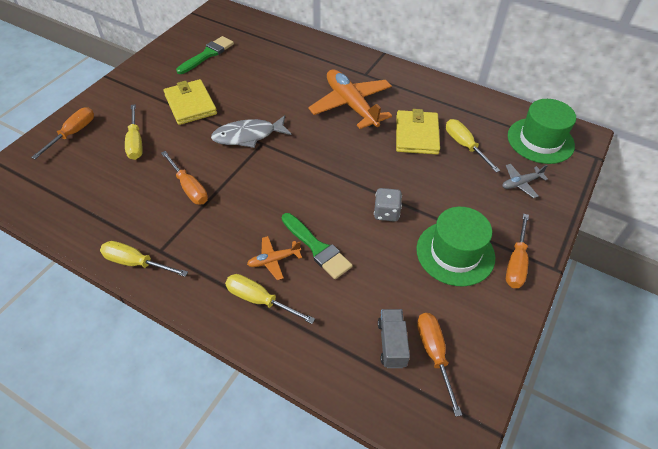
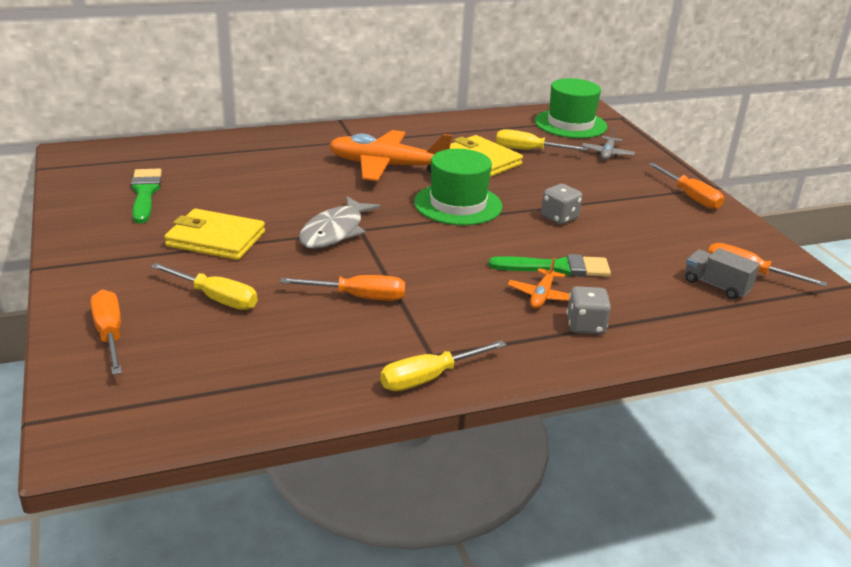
camera: 50 degrees left, 20 degrees down
yellow screwdriver [225,274,315,324] -> grey dice [567,286,611,334]
green hat [416,207,495,286] -> green hat moved to [414,149,503,225]

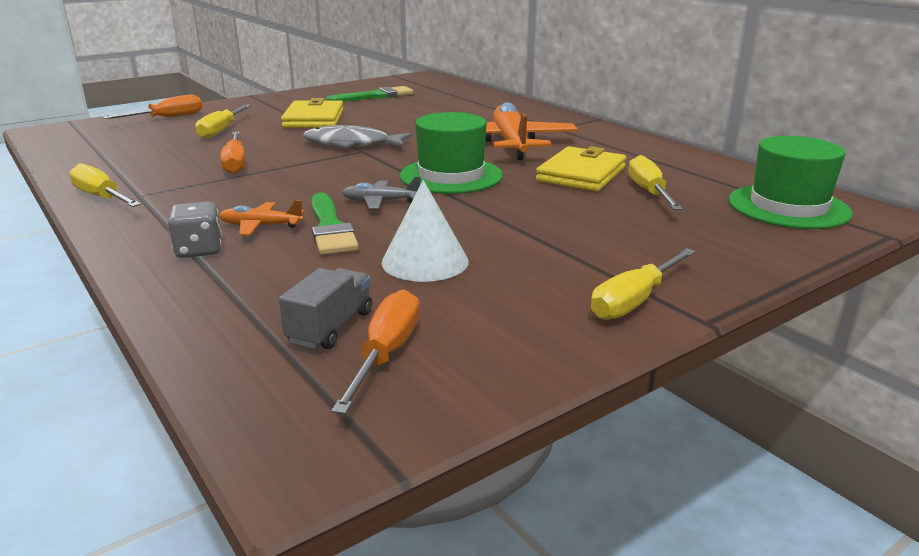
camera: 75 degrees right, 5 degrees down
grey dice [541,184,582,225] -> none
grey plane [582,127,635,160] -> grey plane moved to [342,177,421,209]
orange screwdriver [649,163,724,210] -> yellow screwdriver [591,248,696,320]
none -> white cone [382,180,469,282]

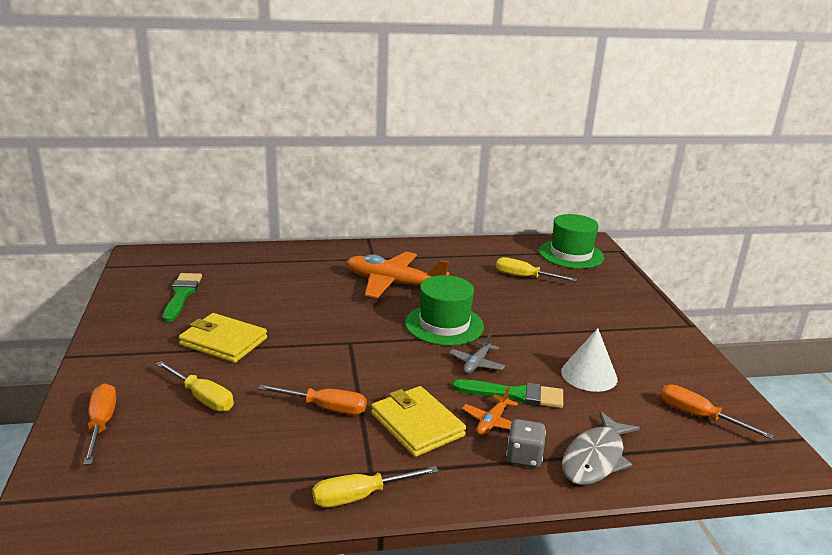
camera: 65 degrees left, 0 degrees up
grey truck [279,268,372,349] -> none
grey fish [303,125,412,148] -> grey fish moved to [562,411,640,485]
yellow wallet [536,146,627,192] -> yellow wallet moved to [371,386,466,457]
yellow screwdriver [591,248,696,320] -> none

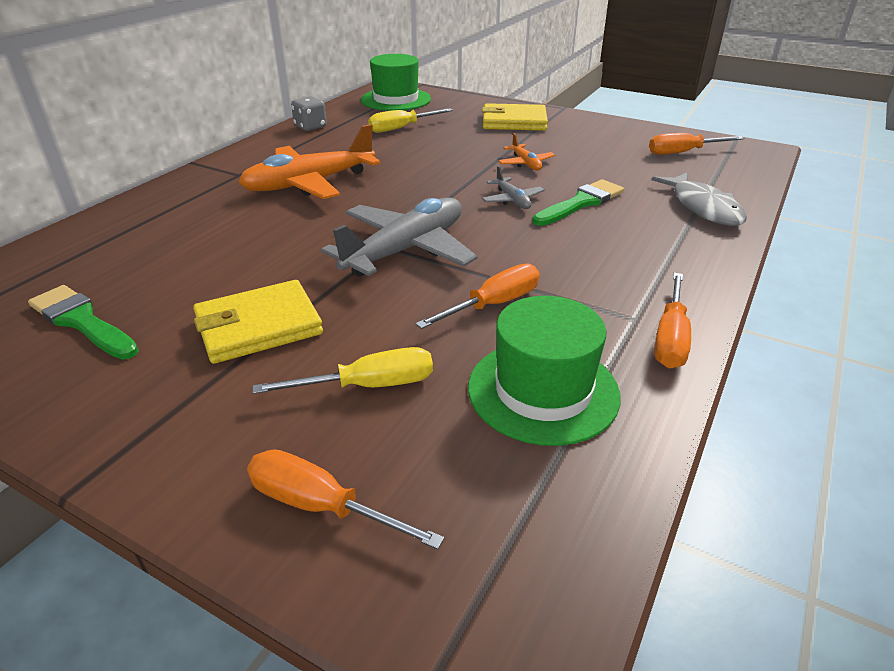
camera: 50 degrees left, 10 degrees up
yellow screwdriver [312,466,439,508] -> orange screwdriver [654,273,691,369]
yellow wallet [371,386,466,457] -> yellow wallet moved to [482,103,548,131]
green hat [405,275,484,346] -> green hat moved to [468,296,621,446]
orange plane [462,387,518,435] -> orange plane moved to [498,133,555,171]
grey dice [506,419,546,468] -> grey dice moved to [291,96,327,131]
white cone [561,328,618,392] -> none
none -> grey plane [321,197,478,277]

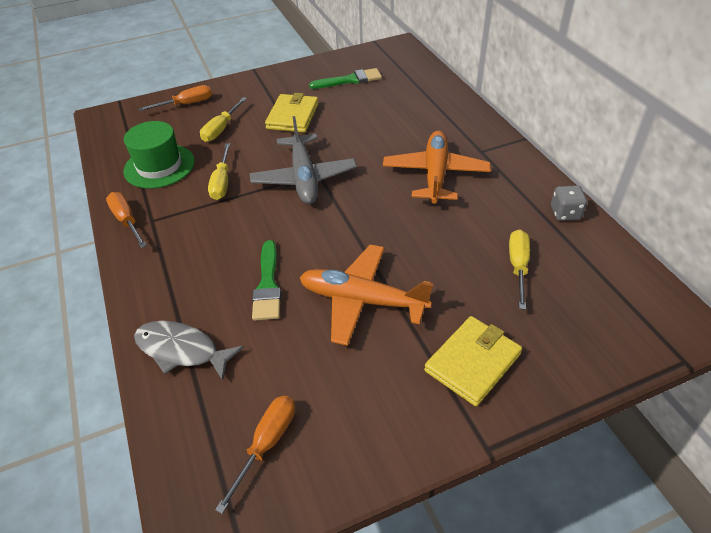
camera: 130 degrees right, 10 degrees up
green hat [361,54,431,111] -> none
orange screwdriver [415,264,540,329] -> yellow screwdriver [208,143,230,200]
grey plane [482,166,545,209] -> none
orange plane [498,133,555,171] -> orange plane [300,244,433,346], size x2.14

